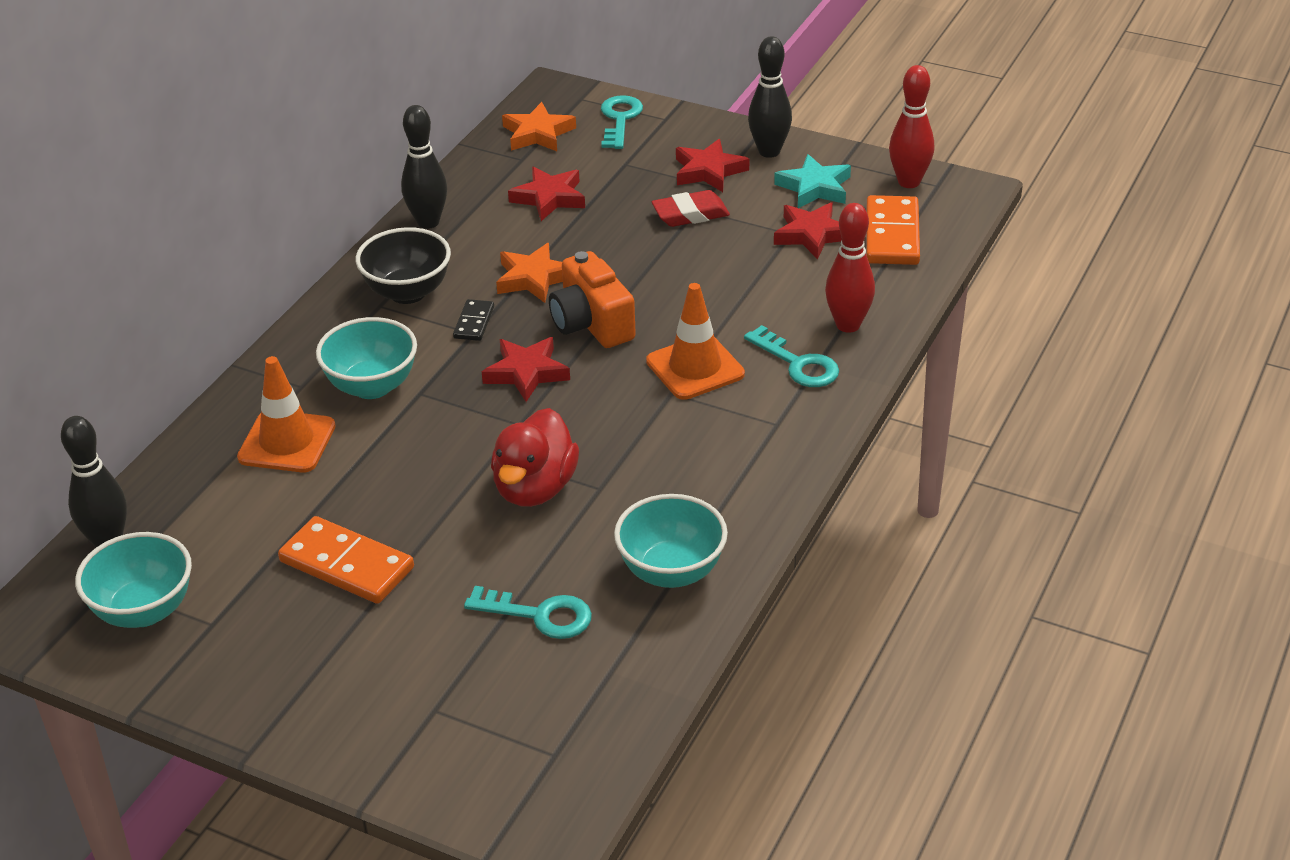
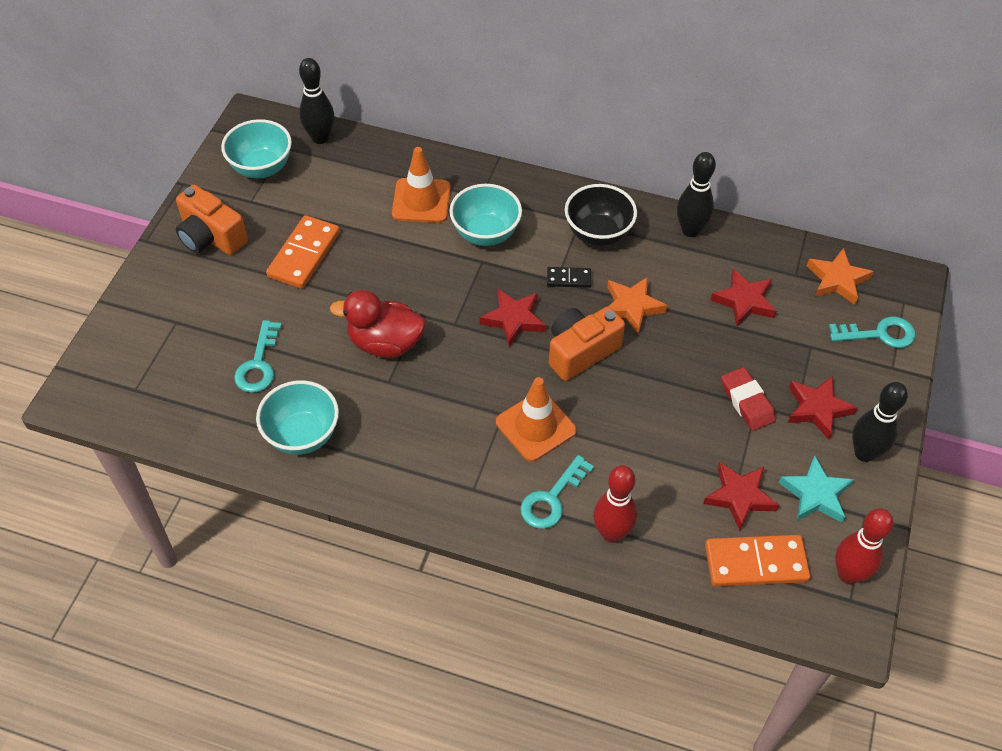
camera: 80 degrees right, 15 degrees up
none -> orange camera [176,185,248,255]

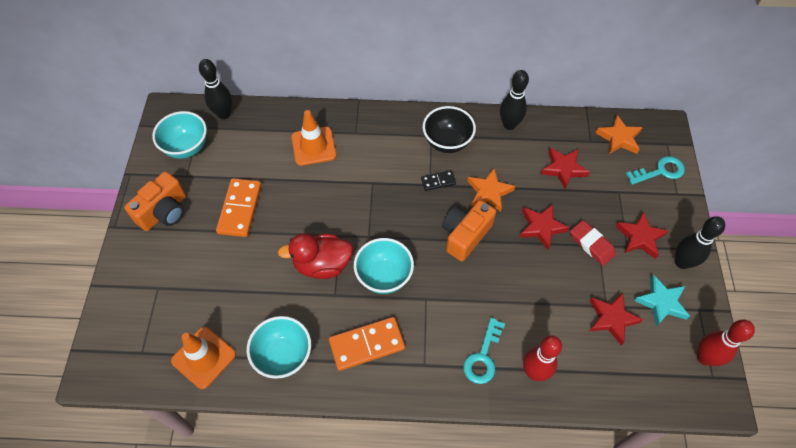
camera: 15 degrees left, 5 degrees up
orange camera [176,185,248,255] -> orange camera turned 75 degrees counterclockwise [124,171,186,231]
turquoise key [234,320,282,393] -> none
turquoise bowl [449,184,522,246] -> turquoise bowl moved to [354,238,414,294]
red star [480,289,546,347] -> red star moved to [519,204,570,250]
orange traffic cone [496,377,577,462] -> orange traffic cone moved to [171,327,236,389]
orange domino [705,535,810,587] -> orange domino moved to [329,317,405,371]

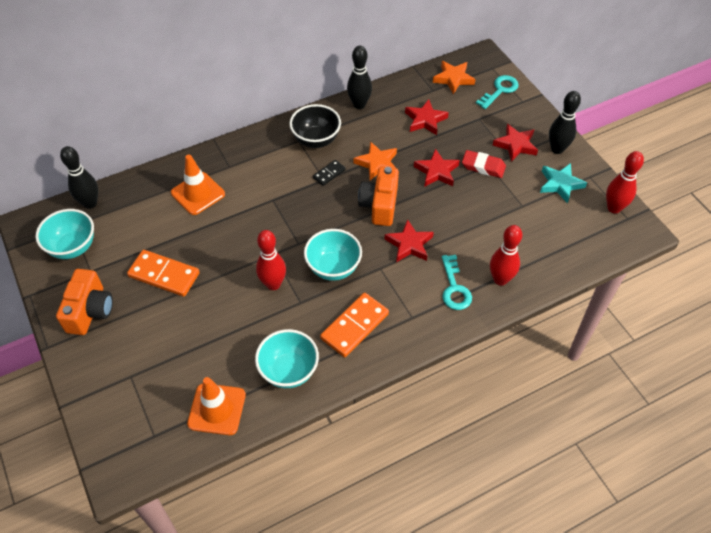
camera: 30 degrees left, 5 degrees down
orange domino [216,178,262,237] -> orange domino turned 45 degrees counterclockwise [127,250,200,297]
red duck [278,234,353,279] -> red bowling pin [256,230,286,290]
red star [590,293,643,345] -> red star moved to [385,219,434,262]

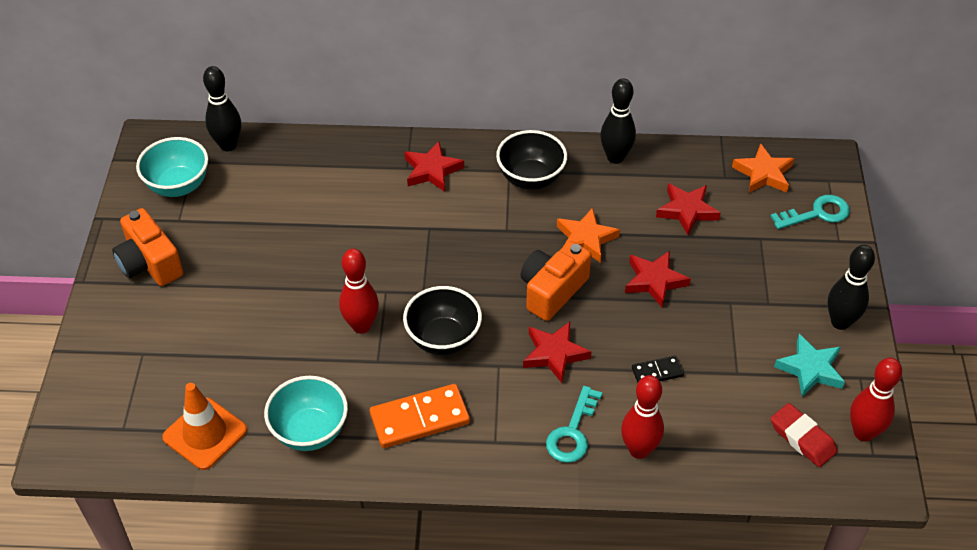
camera: 30 degrees right, 5 degrees down
orange camera [56,269,113,335] -> orange camera turned 105 degrees clockwise [112,208,183,286]
orange domino [127,250,200,297] -> none
orange traffic cone [171,155,225,215] -> none
turquoise bowl [304,229,362,281] -> black bowl [403,286,482,355]
black domino [313,160,346,186] -> black domino moved to [632,356,684,383]
red eraser [462,150,506,178] -> red eraser moved to [771,403,838,467]
red star [493,124,538,162] -> red star moved to [405,141,464,192]

